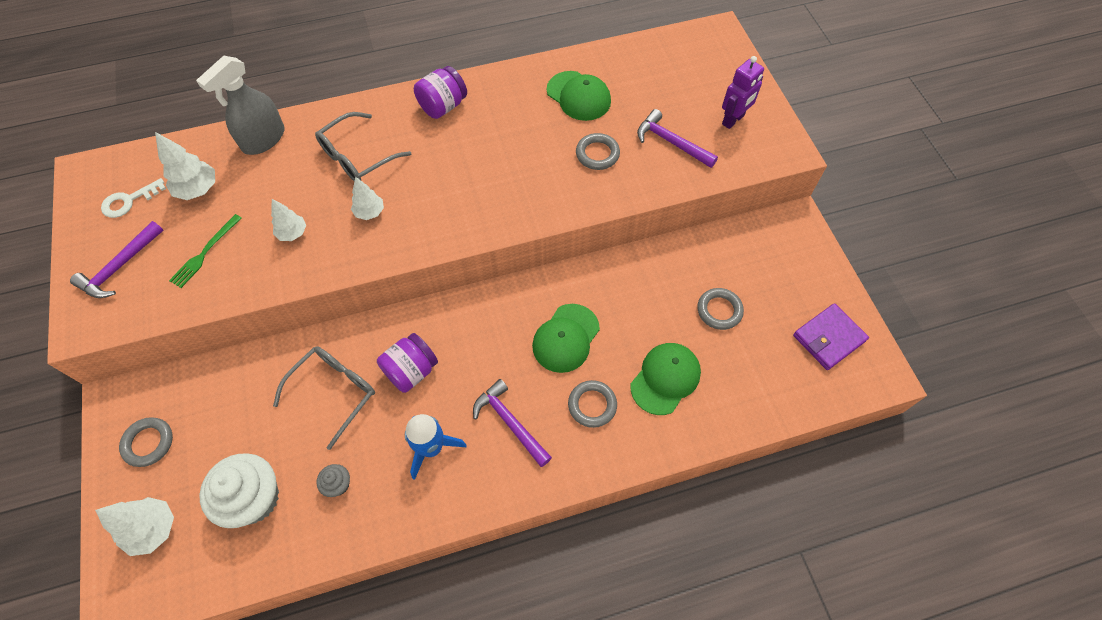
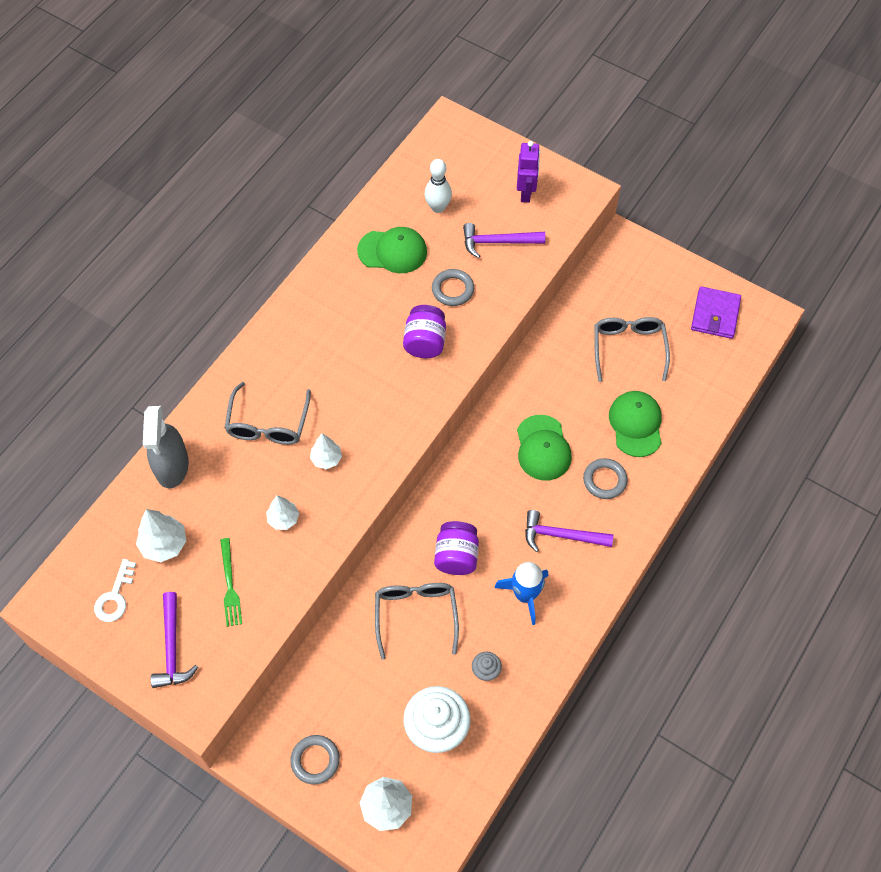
camera: 40 degrees left, 0 degrees up
purple jar [414,66,467,119] -> purple jar moved to [403,305,446,358]
grey ring [697,288,744,330] -> grey glasses [594,317,670,382]
none -> white bowling pin [425,159,452,213]

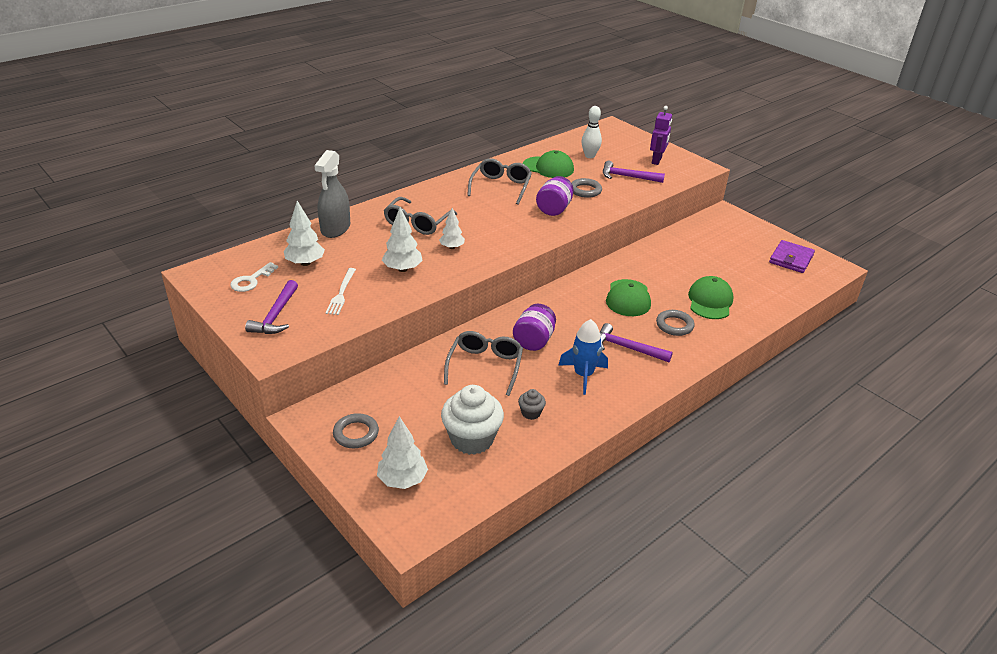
camera: 15 degrees right, 25 degrees down
green fork [220,538,242,627] -> white fork [326,268,356,315]
white tree [266,495,299,530] -> white tree [382,207,423,272], size x1.50
grey glasses [594,317,670,382] -> grey glasses moved to [467,158,532,205]

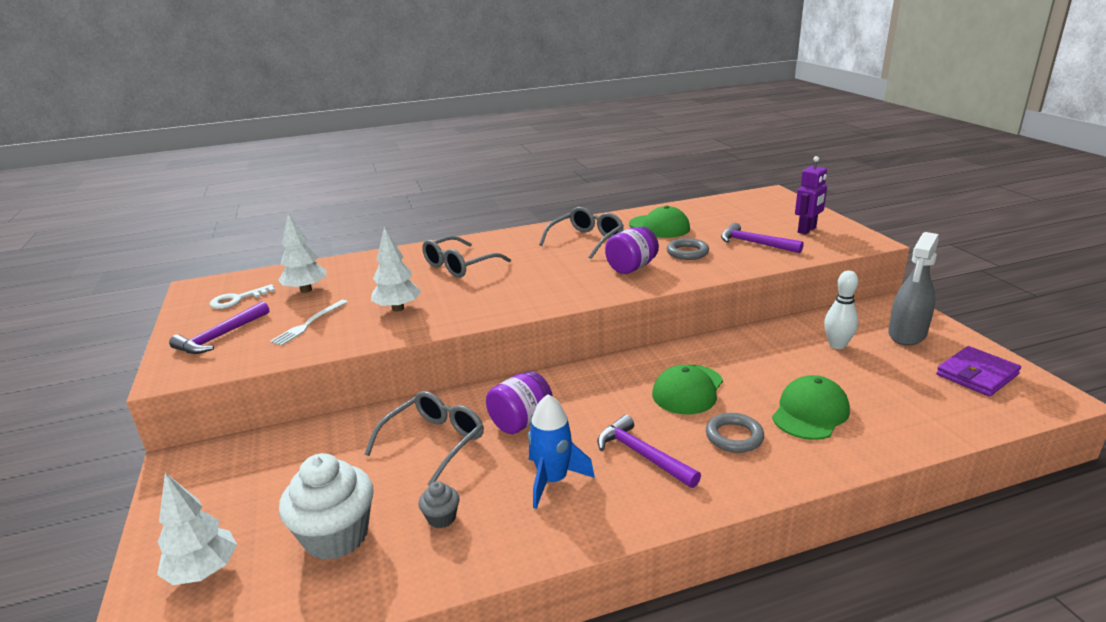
camera: 25 degrees right, 10 degrees down
grey spray bottle [314,150,350,238] -> grey spray bottle moved to [888,232,938,346]
grey ring [333,413,379,448] -> none
white tree [439,208,465,249] -> none
white bowling pin [581,106,602,158] -> white bowling pin moved to [824,271,858,349]

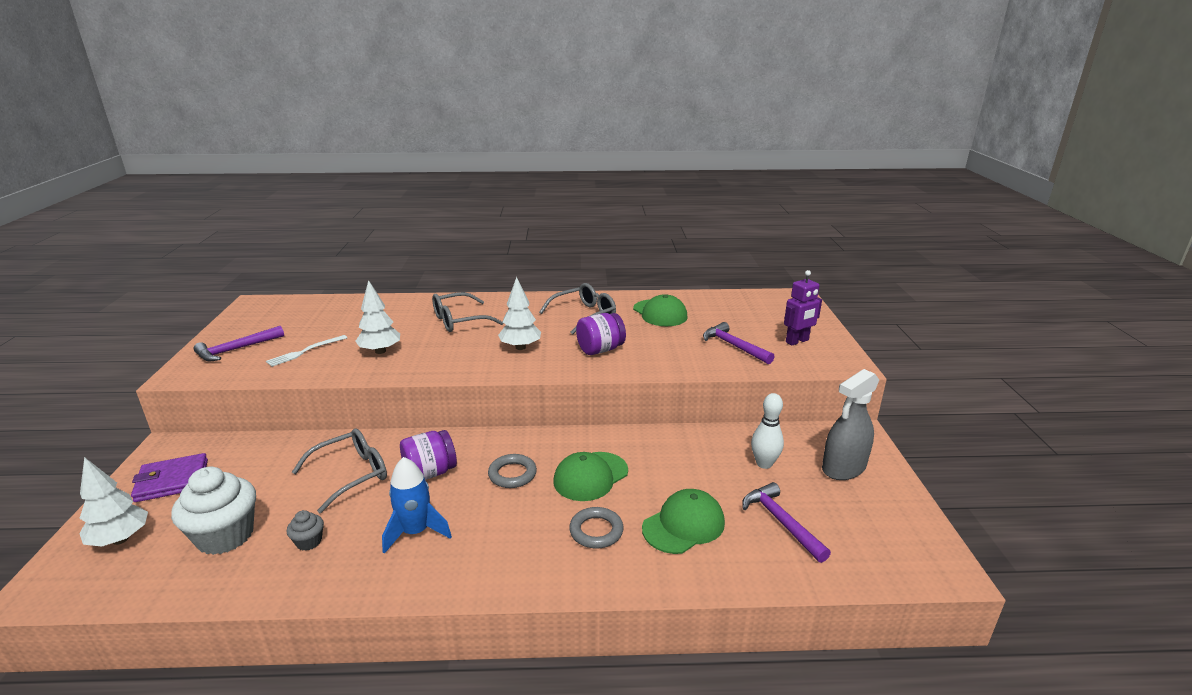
camera: 15 degrees right, 0 degrees up
white key [210,284,275,309] -> none
white tree [278,213,326,293] -> white tree moved to [498,277,541,350]
purple hammer [597,415,701,488] -> purple hammer moved to [742,482,831,563]
grey ring [667,238,709,260] -> grey ring moved to [488,454,537,488]
purple wallet [936,346,1021,397] -> purple wallet moved to [131,453,208,502]

